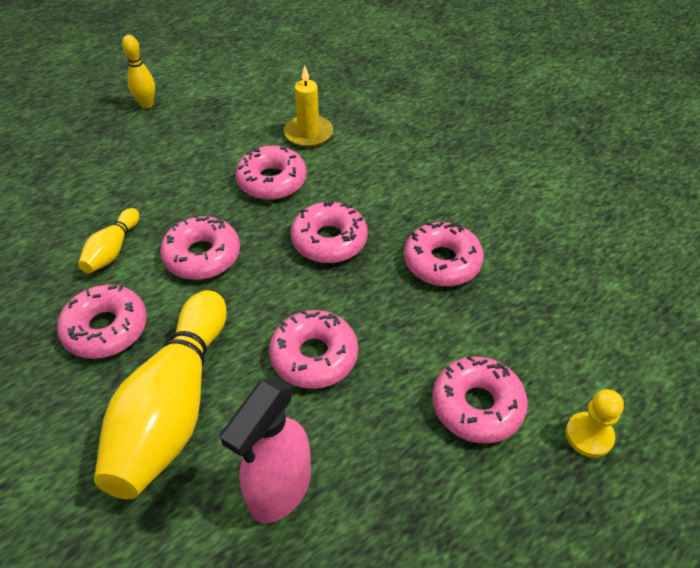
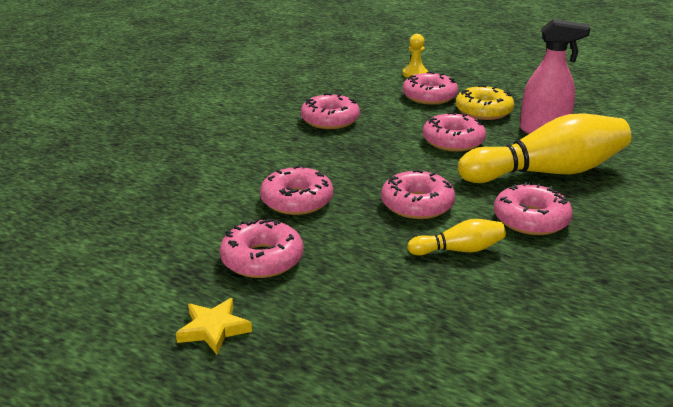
camera: 115 degrees left, 20 degrees down
yellow bowling pin [122,35,155,109] -> yellow star [176,298,252,355]
yellow candle [284,65,333,147] -> none
pink donut [291,201,367,263] -> pink donut moved to [220,219,303,278]
none -> yellow donut [456,85,514,120]

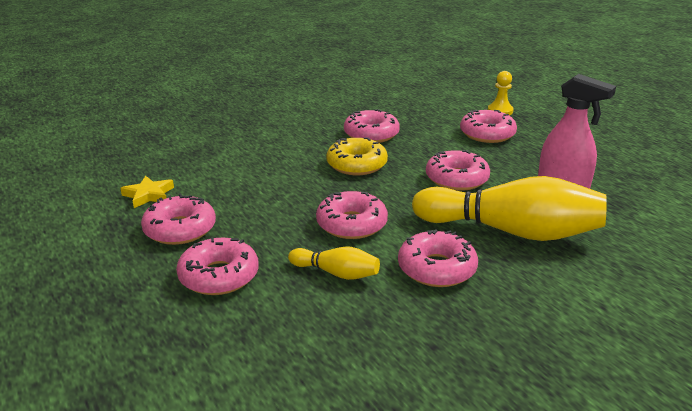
camera: 30 degrees right, 0 degrees up
yellow star [176,298,252,355] -> yellow star moved to [120,176,174,208]
pink donut [260,165,333,215] -> pink donut moved to [176,237,259,295]
yellow donut [456,85,514,120] -> yellow donut moved to [327,137,388,175]

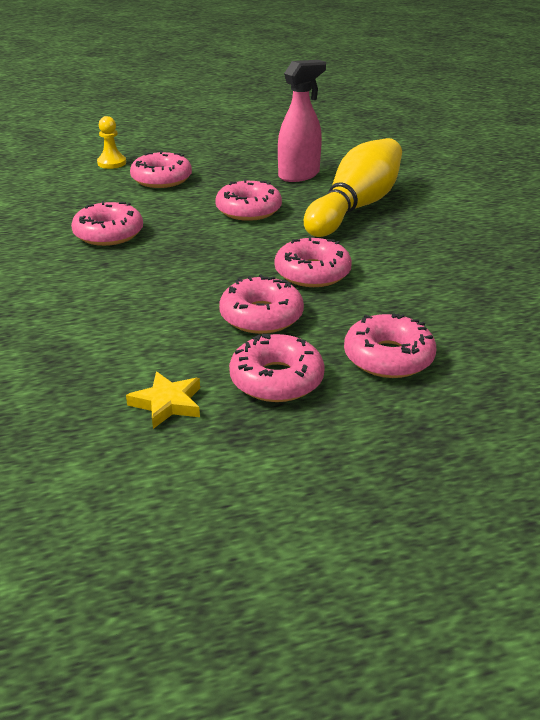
camera: 75 degrees left, 5 degrees up
yellow bowling pin [288,247,380,280] -> none
yellow donut [327,137,388,175] -> none
pink donut [398,229,478,287] -> pink donut moved to [219,274,304,334]

